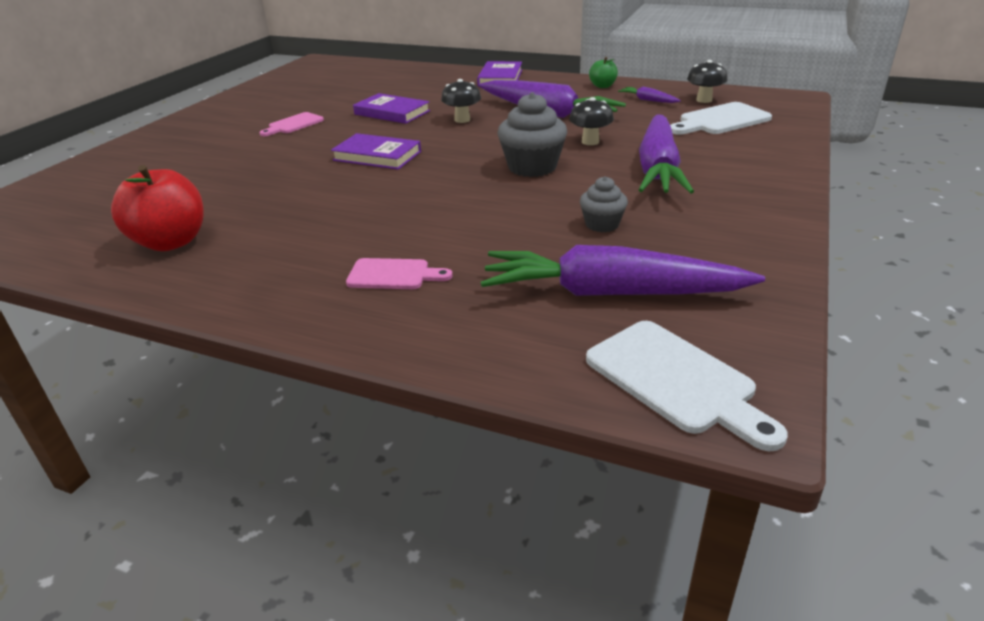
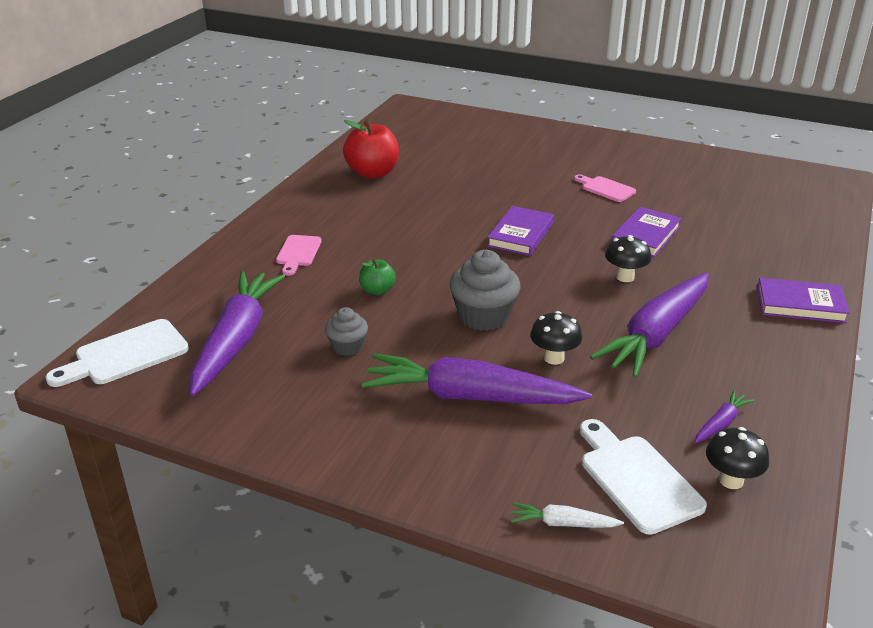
camera: 90 degrees right, 0 degrees up
green apple [589,57,618,88] -> green apple moved to [359,259,396,295]
none -> white carrot [511,503,624,528]

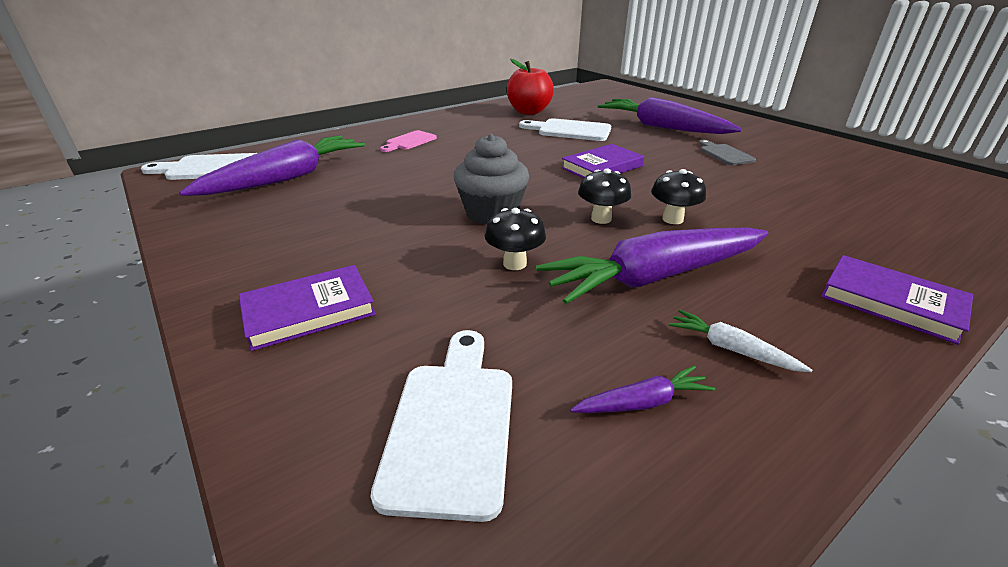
camera: 30 degrees right, 0 degrees up
grey cupcake [325,307,368,356] -> none
green apple [359,259,396,295] -> none
purple carrot [362,354,592,404] -> purple carrot moved to [598,97,742,134]
white carrot [511,503,624,528] -> white carrot moved to [669,309,812,372]
pink cutting board [574,175,636,202] -> grey cutting board [699,140,756,165]
purple book [611,207,682,257] -> purple book moved to [239,265,376,351]
black mushroom [706,427,769,489] -> black mushroom moved to [578,169,631,224]
none -> white cutting board [519,118,611,141]

